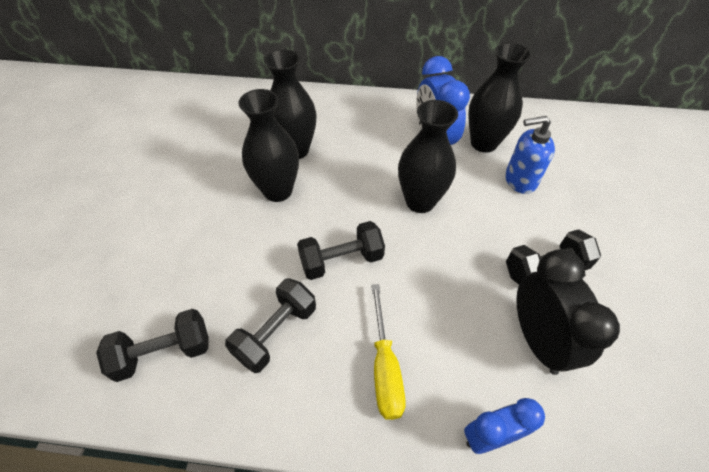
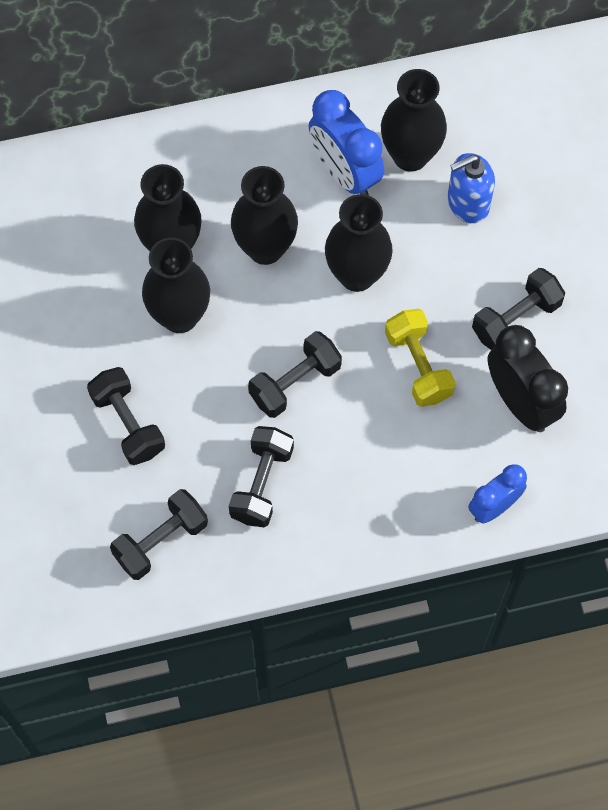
camera: 20 degrees left, 15 degrees up
yellow screwdriver [371,284,406,420] -> none
none -> black dumbbell [87,367,165,465]
none -> black vase [231,166,298,265]
none -> yellow dumbbell [385,309,456,407]

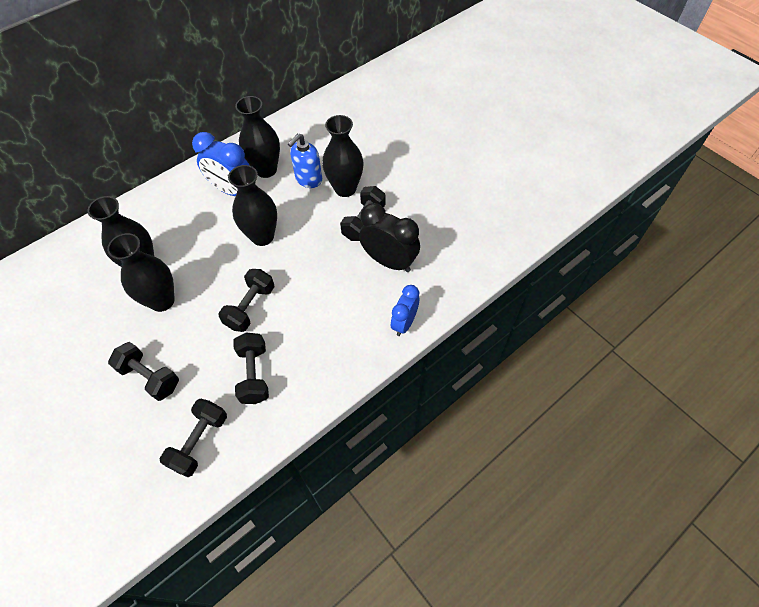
camera: 25 degrees left, 10 degrees down
black vase [231,166,298,265] -> black vase moved to [322,115,364,197]
yellow dumbbell [385,309,456,407] -> none

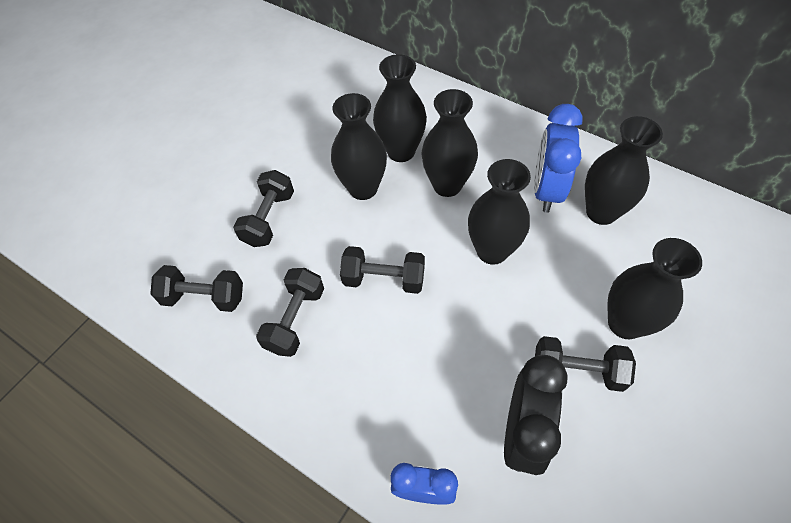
camera: 75 degrees right, 0 degrees up
black dumbbell [233,332,269,404] -> black dumbbell turned 45 degrees counterclockwise [256,268,324,357]
blue soap dispenser [288,133,322,188] -> none
none -> black vase [421,89,478,197]

